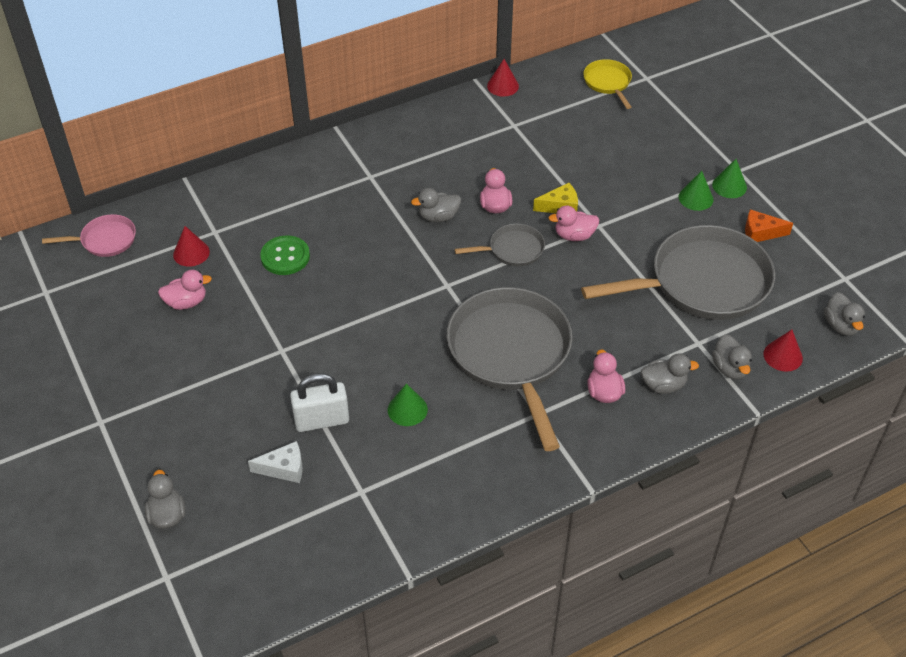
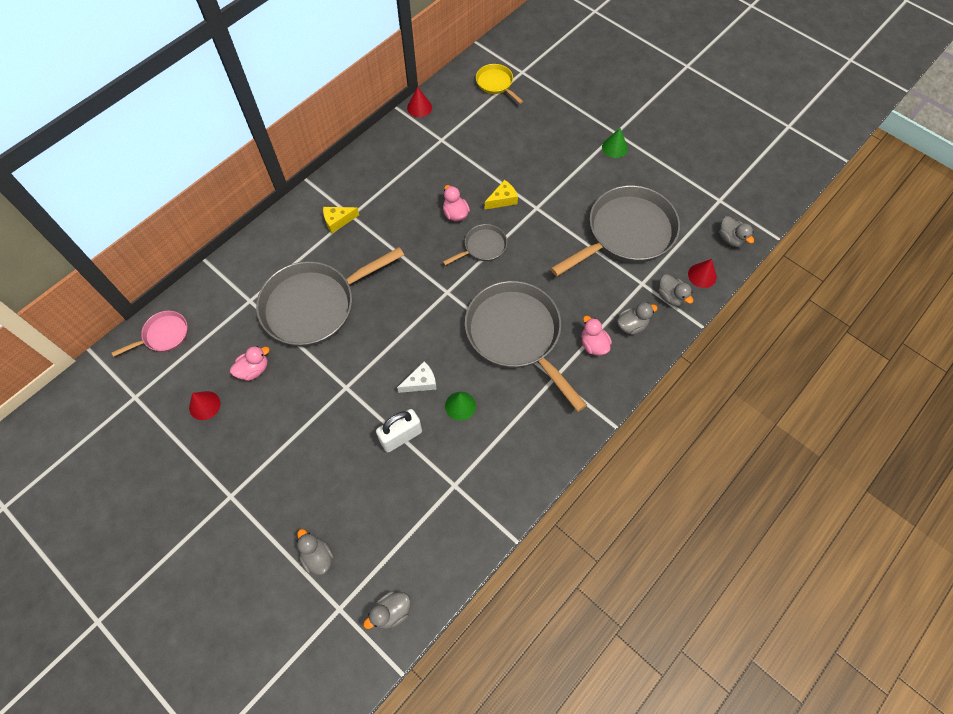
camera: 20 degrees left, 15 degrees up
red cone [173,226,210,267] -> red cone moved to [189,391,220,420]
white cheese [248,441,303,483] -> white cheese moved to [397,361,437,393]
green button [260,235,310,275] -> grey pan [256,247,404,347]
grey duck [411,188,461,222] -> grey duck moved to [363,591,411,629]
pink duck [548,206,600,241] -> none
green cone [679,171,713,211] -> none
orange cheese [745,209,793,242] -> none
none -> yellow cheese [323,207,359,233]

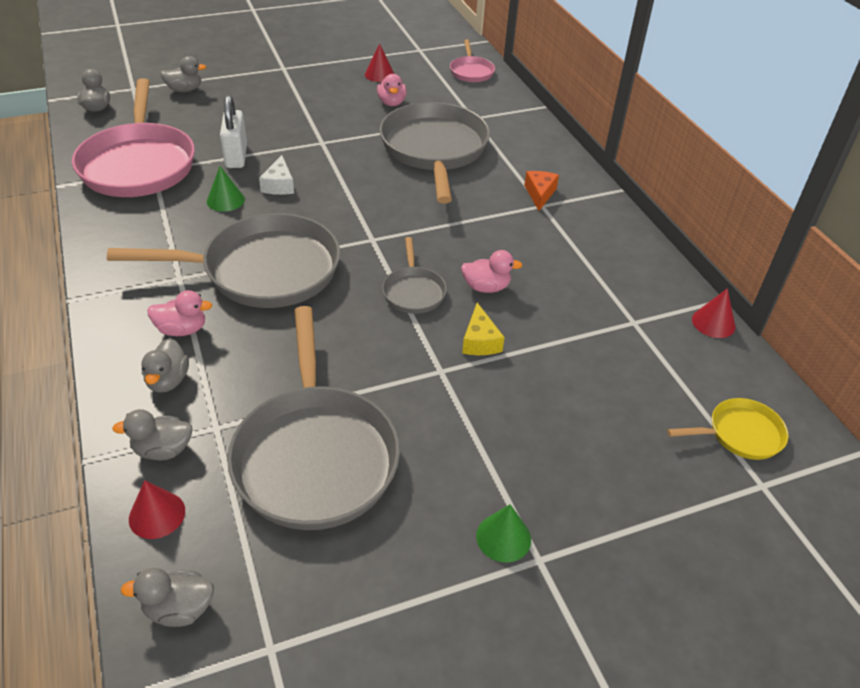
camera: 115 degrees right, 20 degrees down
yellow cheese [323,207,359,233] -> orange cheese [524,171,559,211]
none -> pink pan [72,78,195,197]

